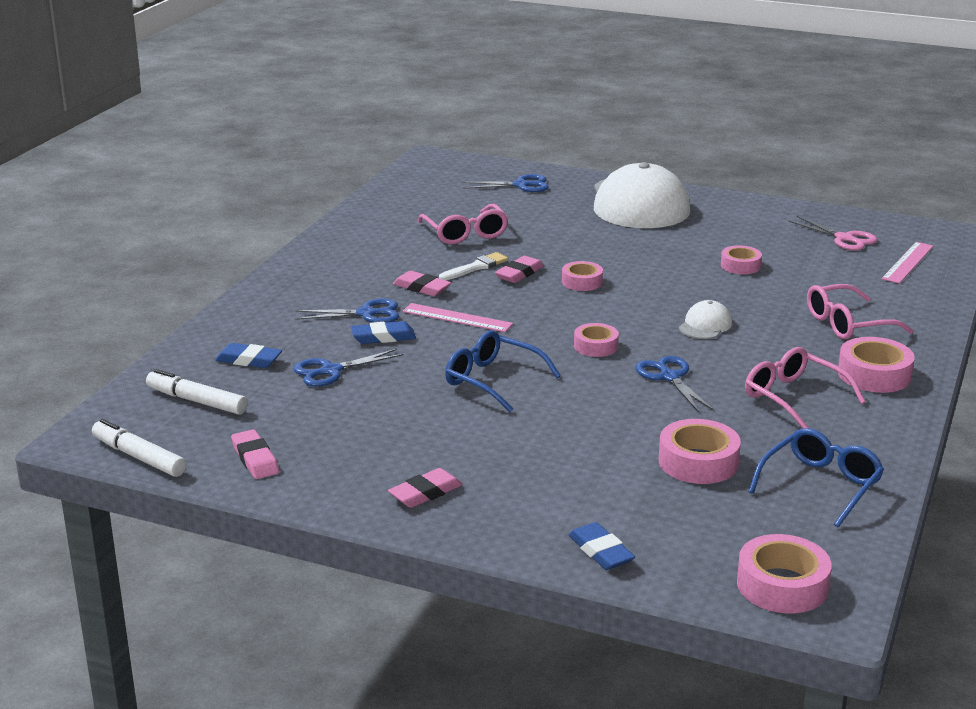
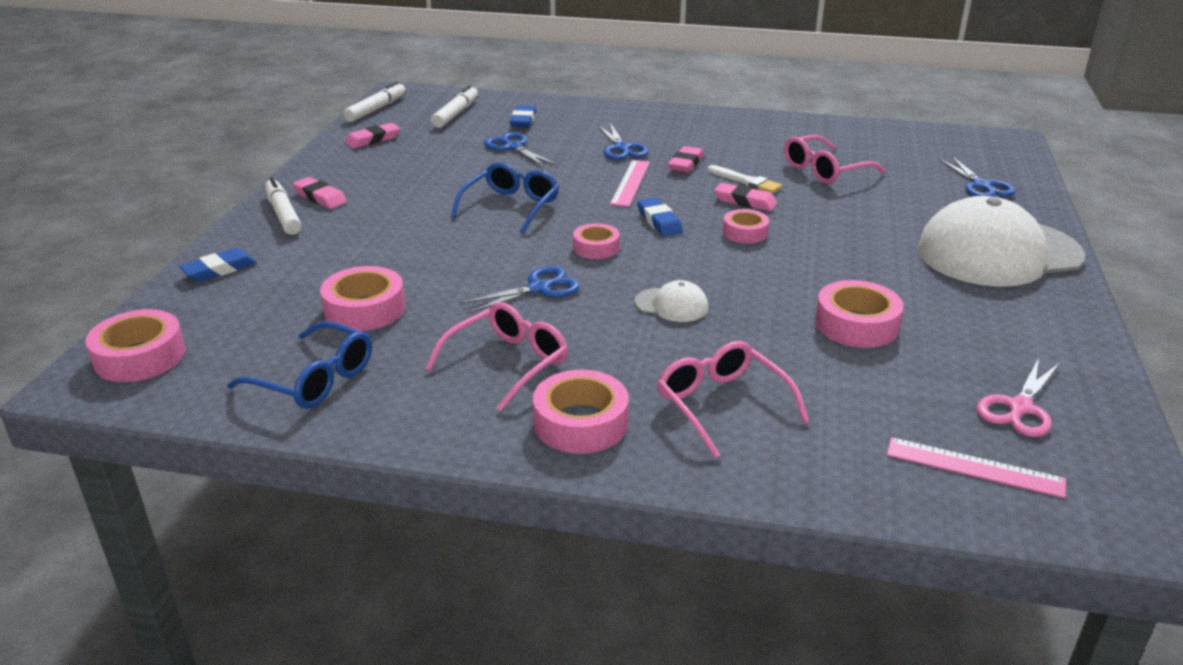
camera: 80 degrees right, 5 degrees up
blue eraser [351,321,416,344] -> blue eraser moved to [637,198,683,237]
pink tape [721,245,762,274] -> pink tape [815,280,904,348], size x1.57
none -> white marker [265,177,301,235]

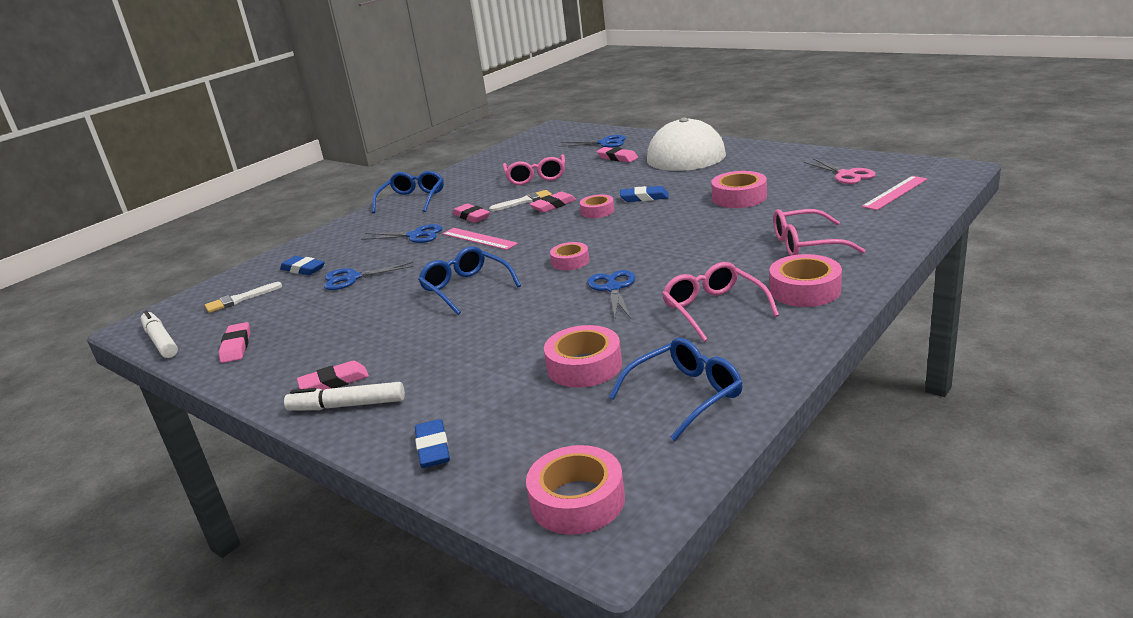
camera: 60 degrees left, 5 degrees down
white marker [431,85,478,128] -> white brush [205,282,282,313]
white cap [634,280,708,322] -> none
blue eraser [637,198,683,237] -> blue eraser moved to [620,186,669,202]
none -> blue glasses [372,171,444,213]
none -> pink eraser [596,147,638,162]

